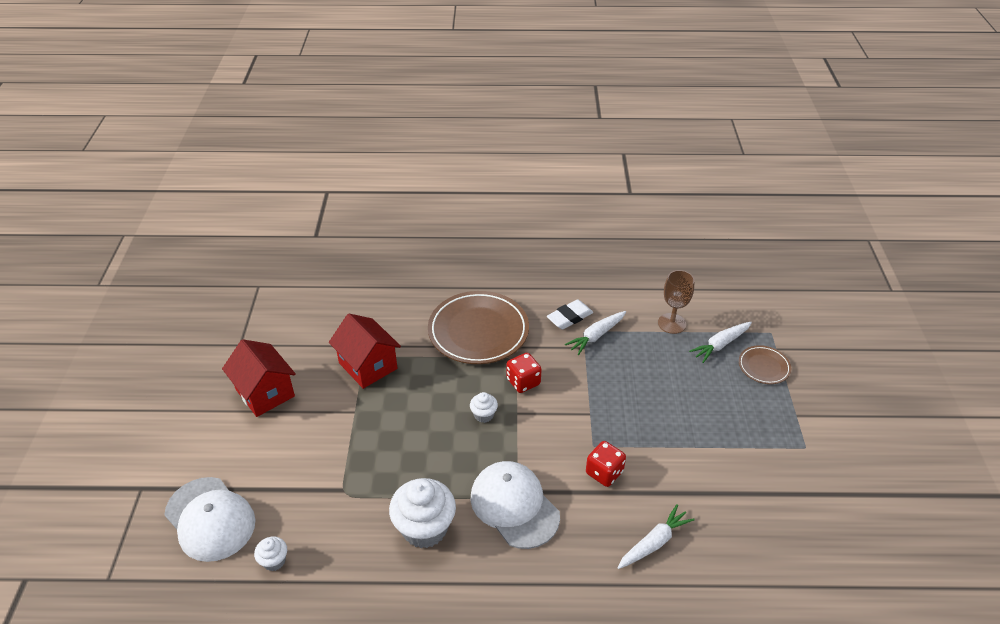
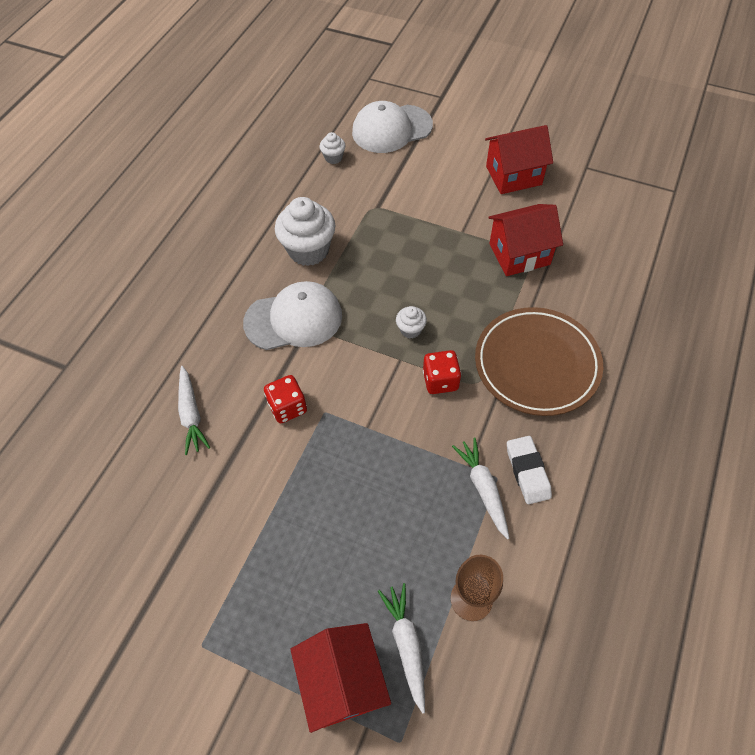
camera: 115 degrees right, 15 degrees up
brown plate [739,345,791,384] -> red house [290,623,391,733]

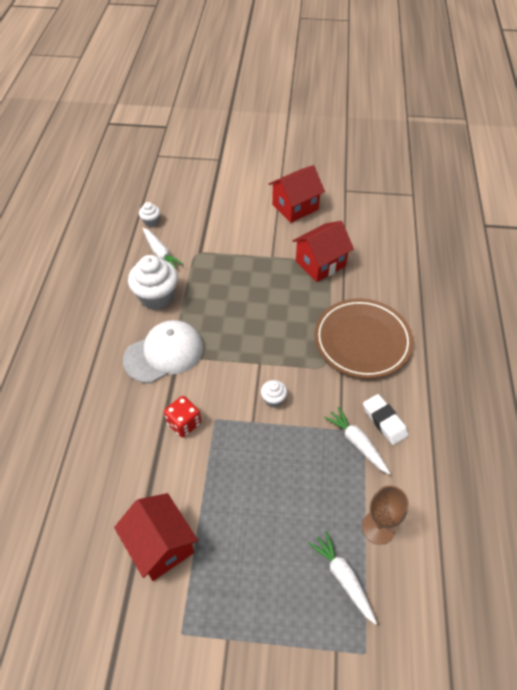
camera: 20 degrees left, 5 degrees down
white carrot [178,366,210,455] -> white carrot moved to [142,227,184,268]
red house [290,623,391,733] -> red house moved to [114,493,198,581]
white cap [352,101,433,153] -> none
white cupcake [396,306,427,339] -> white cupcake moved to [261,380,287,407]
red dice [423,350,461,394] -> none

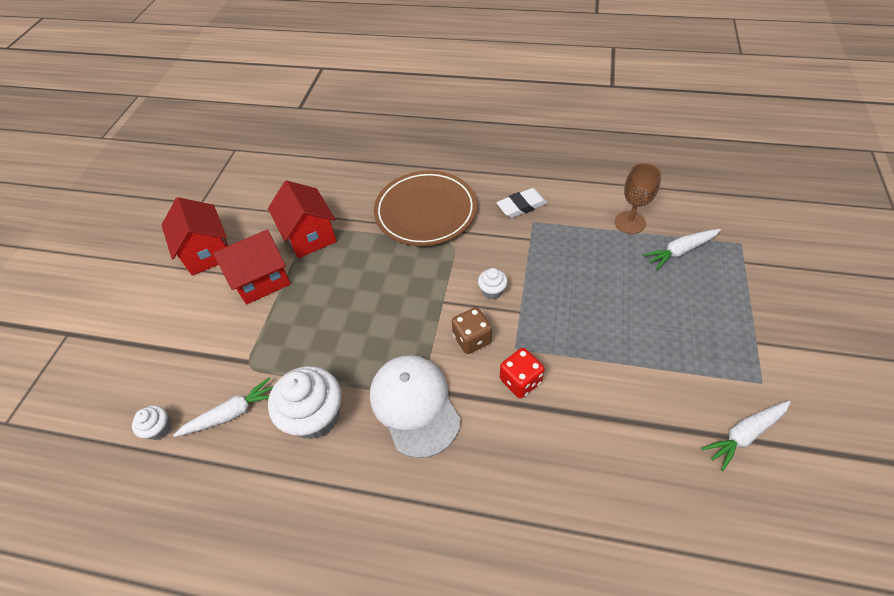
camera: 80 degrees left, 0 degrees up
red house [114,493,198,581] -> red house moved to [213,230,291,304]
white carrot [324,406,391,475] -> white carrot moved to [701,401,790,471]
none -> brown dice [452,307,492,354]

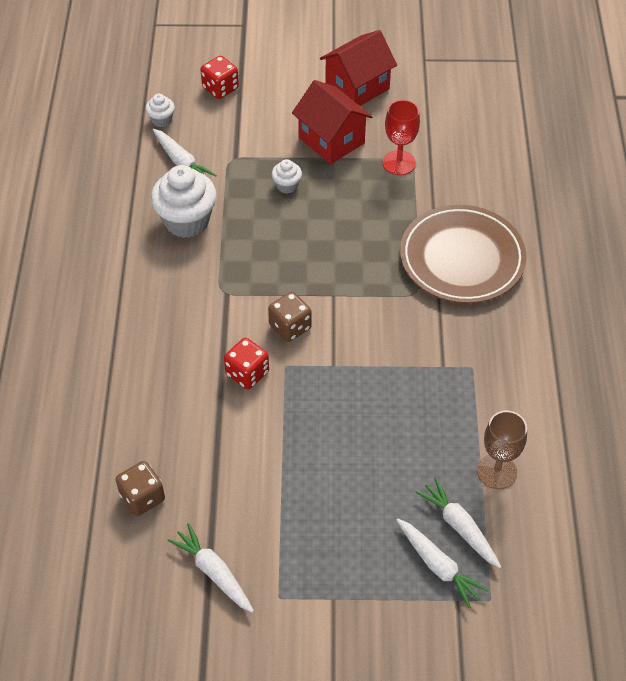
camera: 75 degrees right, 0 degrees up
red house [268,181,337,258] -> red goblet [383,100,420,175]
white cap [370,355,461,458] -> none
white cupcake [478,268,508,299] -> white cupcake moved to [272,159,302,194]
white eraser [497,188,548,218] -> none
none -> brown dice [116,461,165,516]
none -> red dice [200,56,239,99]
none -> white carrot [397,519,489,608]

